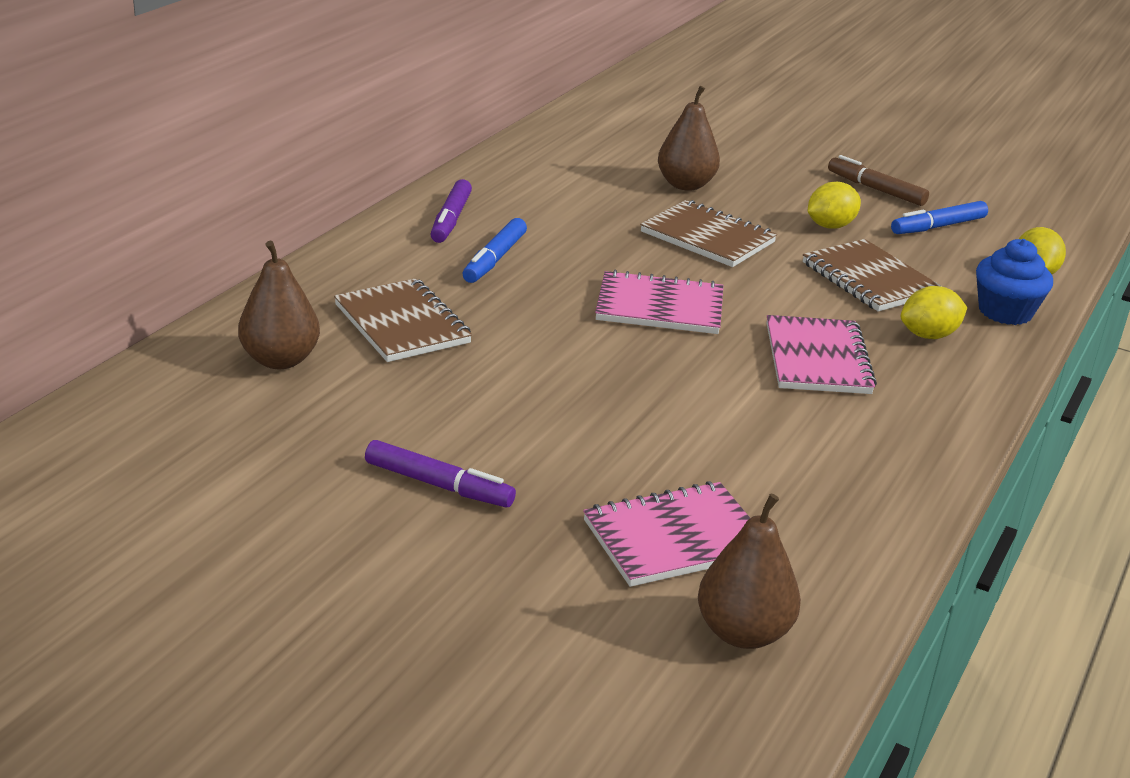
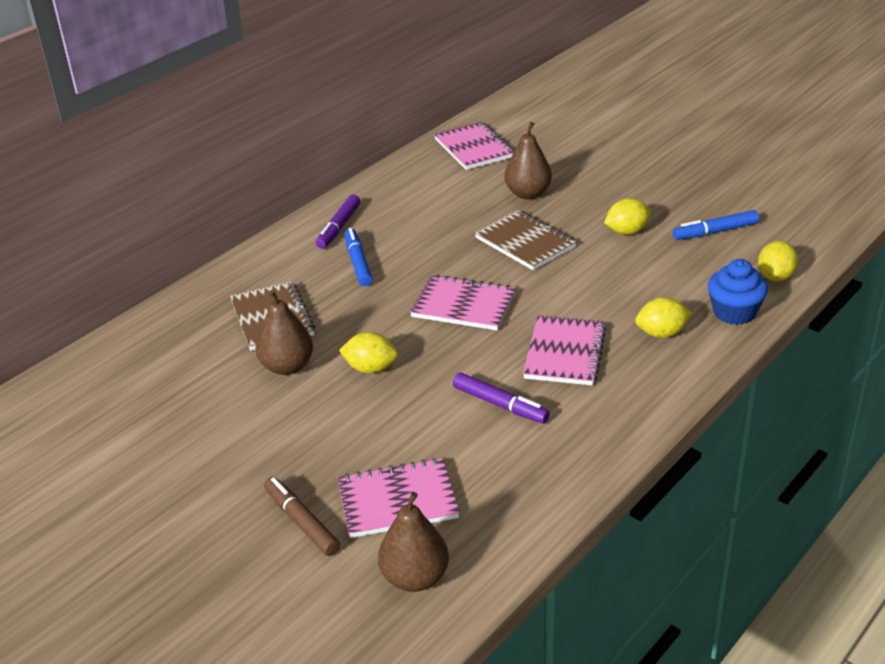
camera: 15 degrees right, 5 degrees up
brown pear [238,241,320,369] -> brown pear moved to [255,290,313,375]
purple marker [365,440,516,507] -> purple marker moved to [453,373,550,423]
blue marker [463,218,527,283] -> blue marker turned 135 degrees clockwise [344,228,373,286]
brown notebook [803,239,943,312] -> none
brown marker [828,155,929,206] -> brown marker moved to [264,477,340,556]
none -> yellow lemon [339,332,398,373]
none -> pink notebook [434,122,514,170]

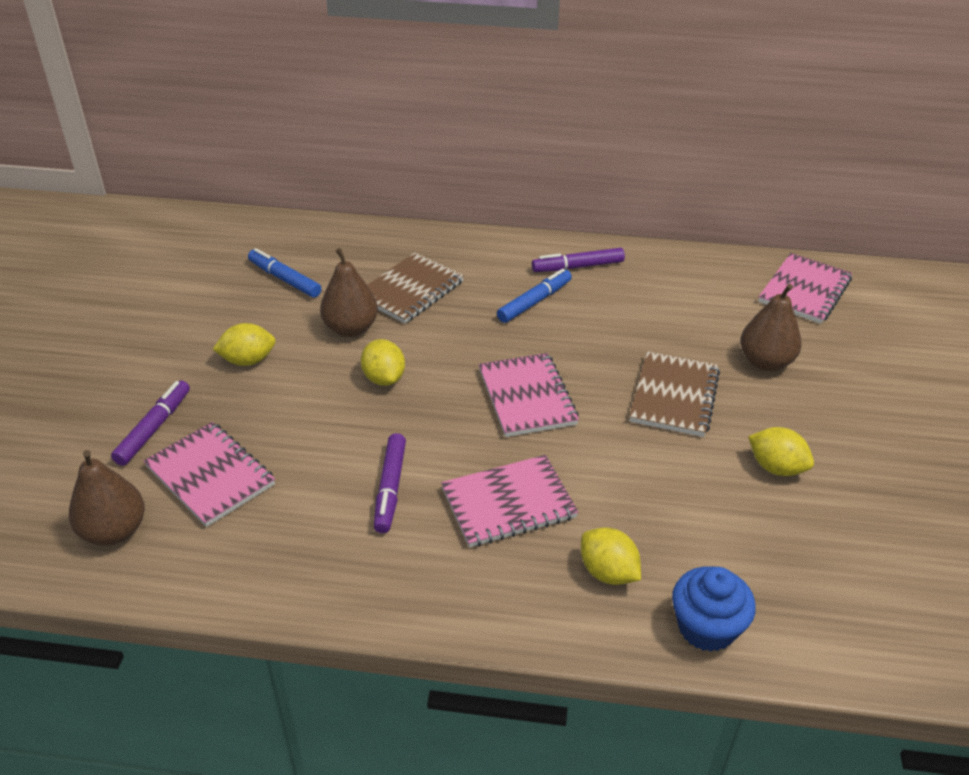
camera: 55 degrees right, 5 degrees up
brown marker [264,477,340,556] -> purple marker [111,380,190,466]
blue marker [673,210,759,240] -> blue marker moved to [248,248,322,298]
yellow lemon [758,241,798,281] -> yellow lemon moved to [213,323,276,366]

